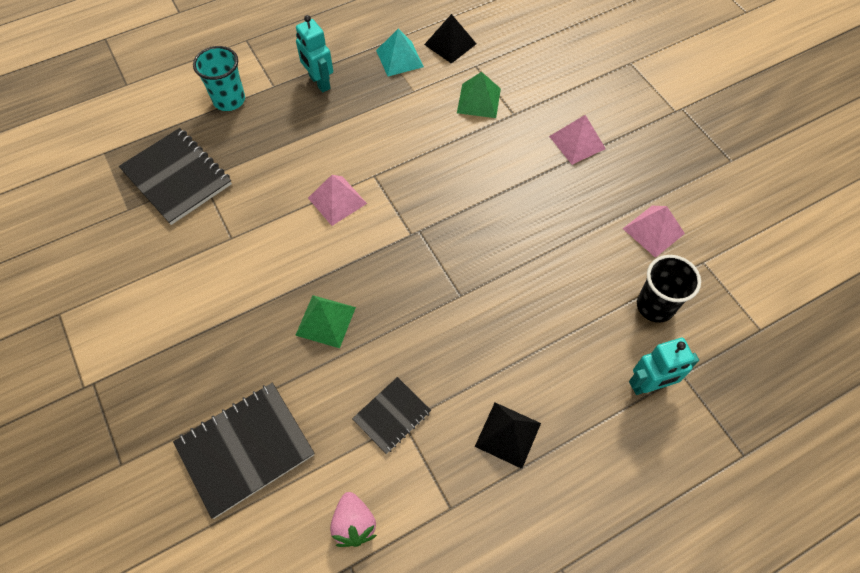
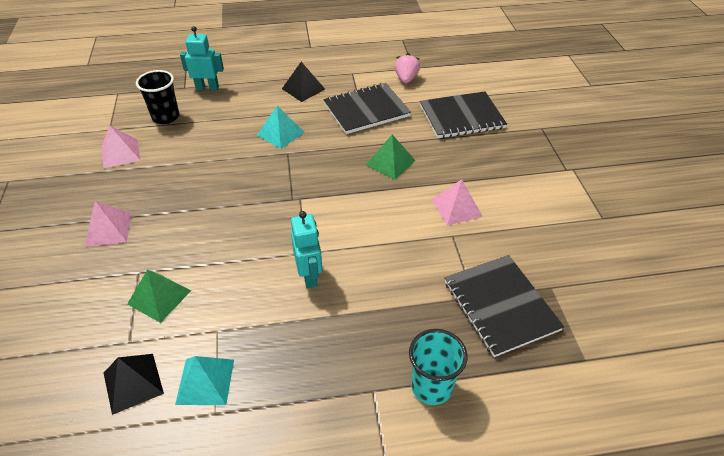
camera: 160 degrees left, 15 degrees down
turquoise robot [296,15,333,93] -> turquoise robot moved to [291,211,322,288]
pink pyramid [308,175,367,226] -> pink pyramid moved to [432,179,483,226]
black notebook [352,377,431,454] -> black notebook [323,83,411,134], size x1.75
none -> turquoise pyramid [257,106,304,149]

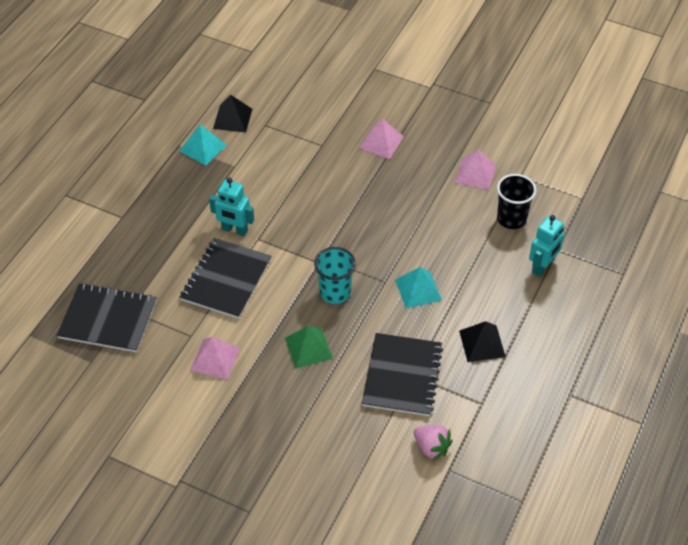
camera: 125 degrees right, 5 degrees up
green pyramid [127,270,191,323] -> none
turquoise cup [409,329,467,405] -> turquoise cup moved to [314,247,356,304]
black notebook [420,91,507,138] -> black notebook moved to [180,238,271,319]

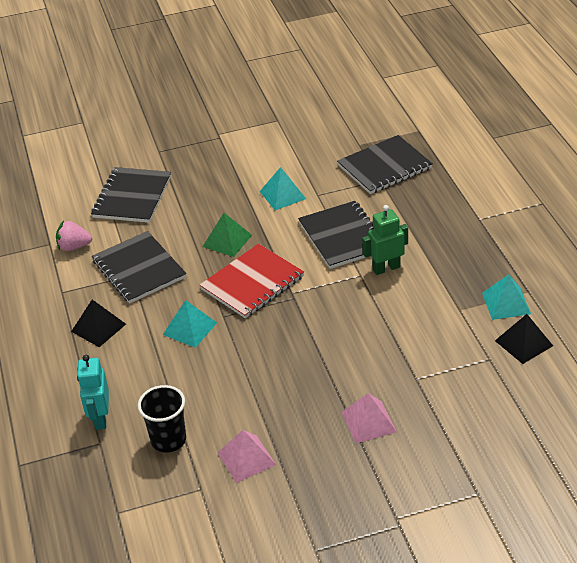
camera: 140 degrees right, 10 degrees down
pink pyramid [190,337,240,380] -> turquoise pyramid [259,167,306,210]
turquoise robot [209,178,254,236] -> green robot [362,205,408,275]
turquoise cup [314,247,356,304] -> red notebook [200,244,304,318]
none -> black notebook [91,167,171,223]

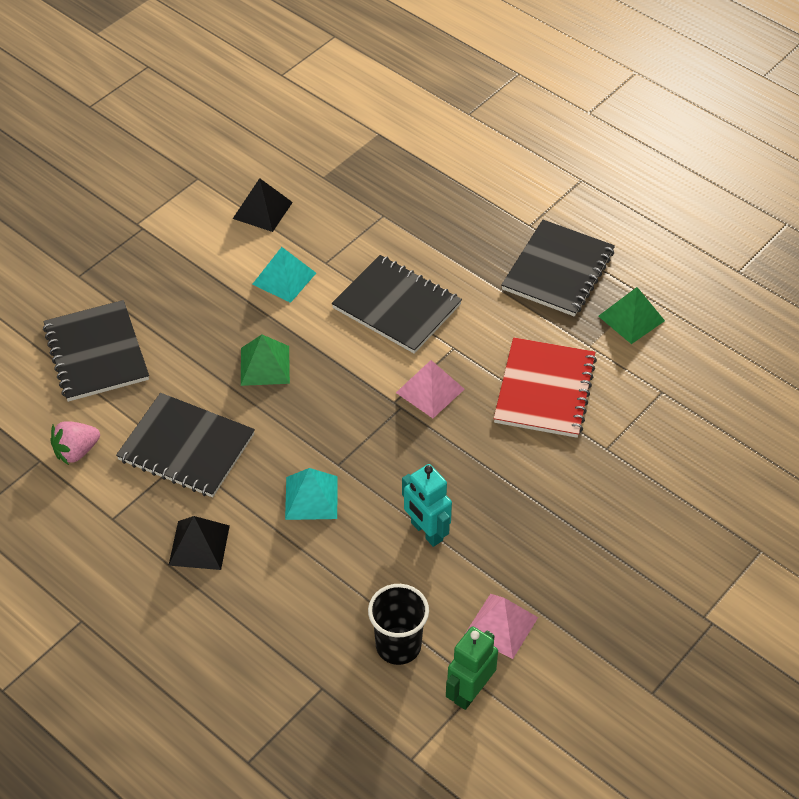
camera: 35 degrees left, 10 degrees up
turquoise robot [77,355,109,430] -> turquoise robot moved to [402,464,452,547]
red notebook [200,244,304,318] -> red notebook moved to [494,337,597,438]
black notebook [337,135,433,194] -> black notebook moved to [501,220,615,317]
pink pyramid [341,393,397,443] -> pink pyramid moved to [396,360,464,418]
green robot [362,205,408,275] -> green robot moved to [446,627,498,710]
turquoise pyramid [482,274,531,320] -> green pyramid [598,287,665,344]
black pyramid [495,314,553,364] -> black pyramid moved to [233,178,293,232]

